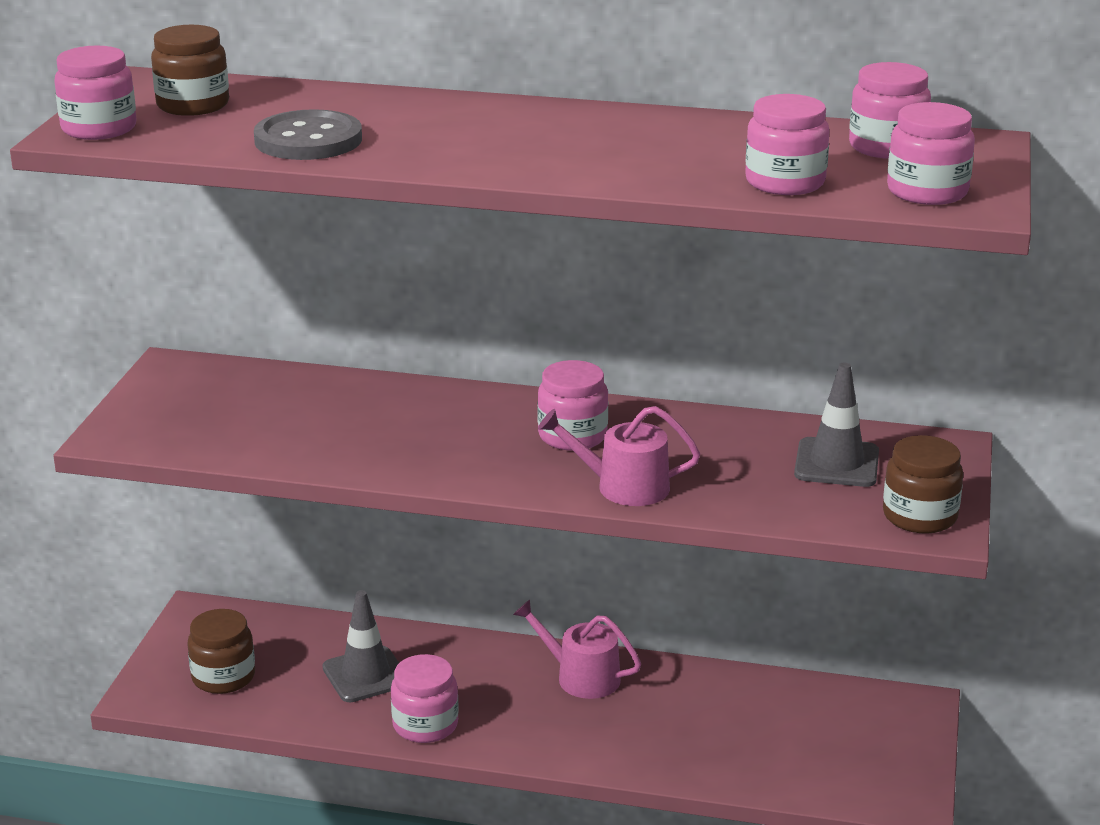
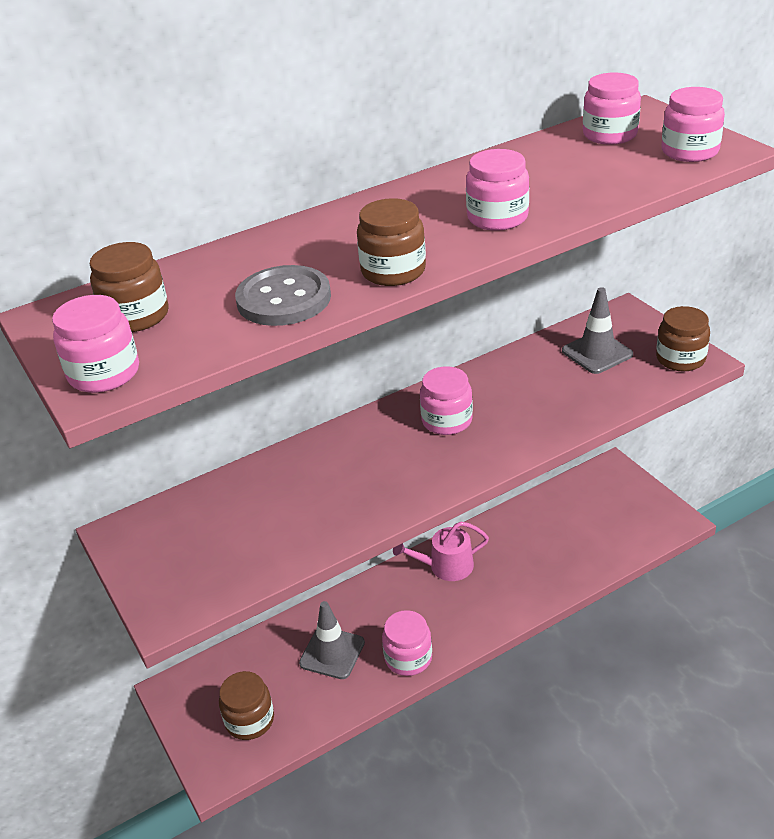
camera: 40 degrees left, 10 degrees up
pink watering can [538,406,700,506] -> none
pink jar [745,94,830,195] -> pink jar moved to [466,149,529,231]
none -> brown jar [357,198,426,286]

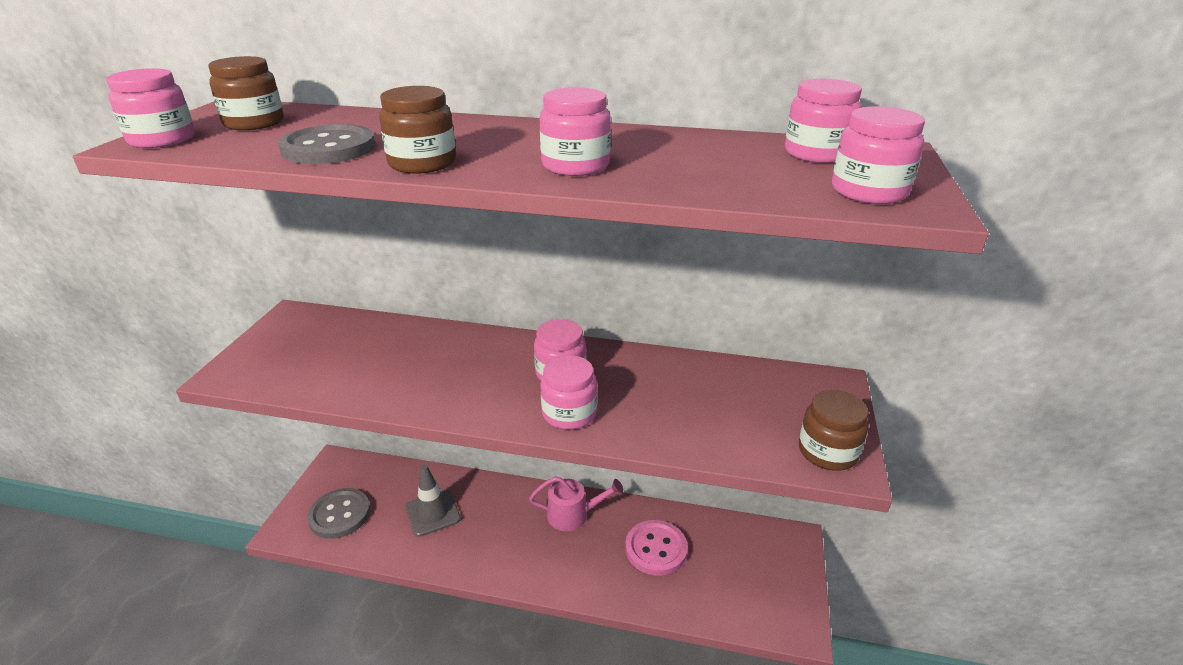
camera: 40 degrees right, 5 degrees down
brown jar [219,671,274,740] -> grey button [307,488,370,539]
pink jar [382,610,432,676] -> pink jar moved to [540,355,597,430]
pink watering can [393,522,489,581] -> pink watering can turned 150 degrees clockwise [529,477,623,531]
grey traffic cone [562,287,633,374] -> none
none -> pink button [625,520,688,576]

